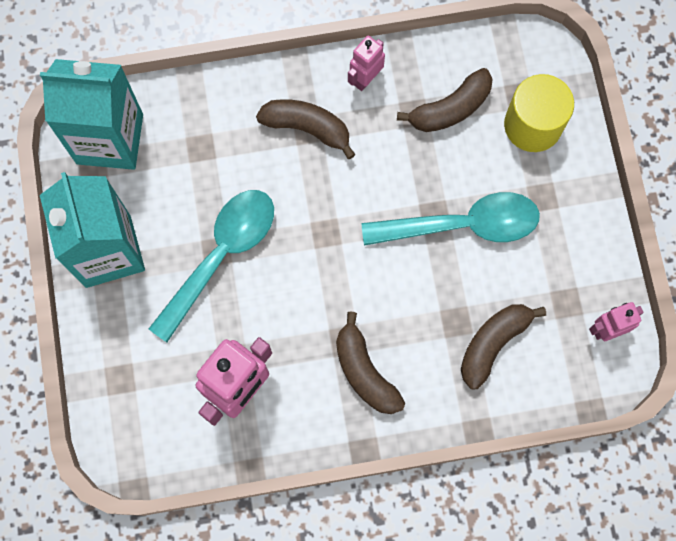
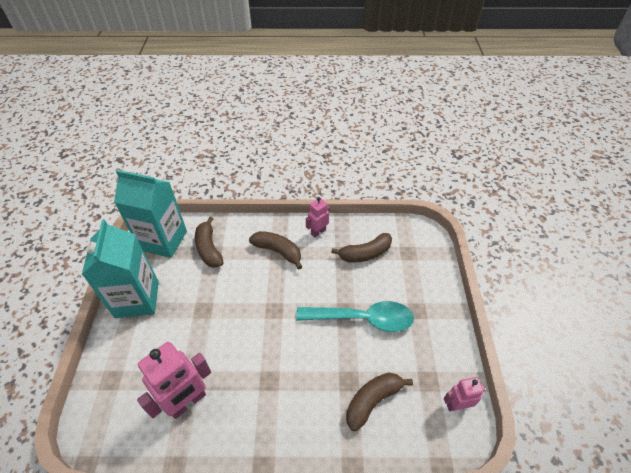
camera: 10 degrees right, 25 degrees down
turquoise spoon [149,190,274,342] -> none
brown banana [336,312,405,414] -> brown banana moved to [195,217,224,268]
yellow cylinder [504,74,574,152] -> none

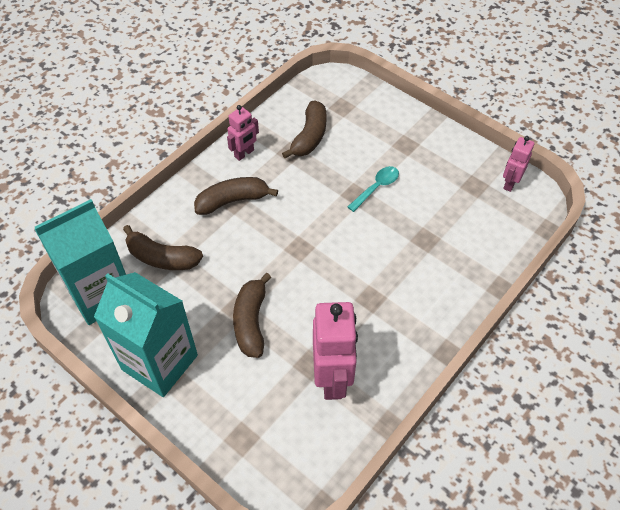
camera: 50 degrees left, 5 degrees up
turquoise spoon [296,301,414,332] -> turquoise spoon [348,166,399,212], size x0.50
pink robot [306,197,330,238] -> pink robot turned 135 degrees counterclockwise [227,105,259,161]
brown banana [346,373,413,431] -> brown banana moved to [233,273,272,358]

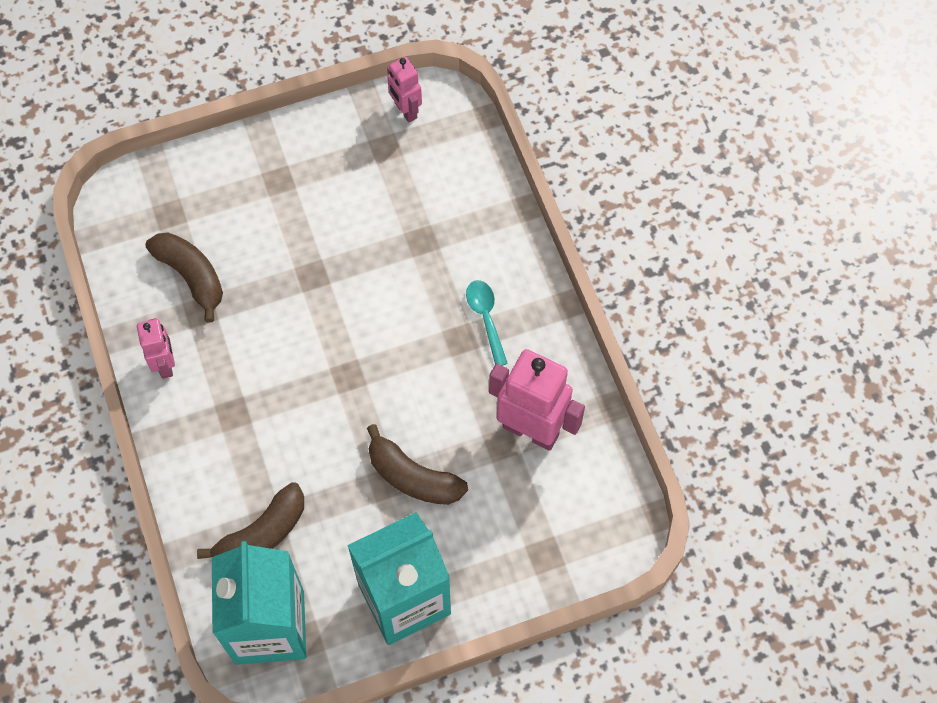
camera: 60 degrees left, 10 degrees up
brown banana [194,177,278,215] -> none
turquoise spoon [348,166,399,212] -> turquoise spoon moved to [466,280,508,366]

